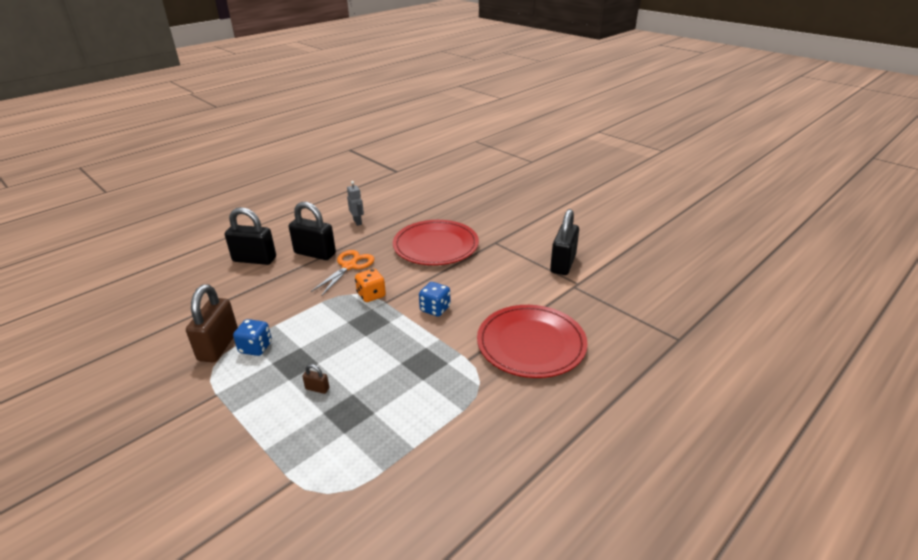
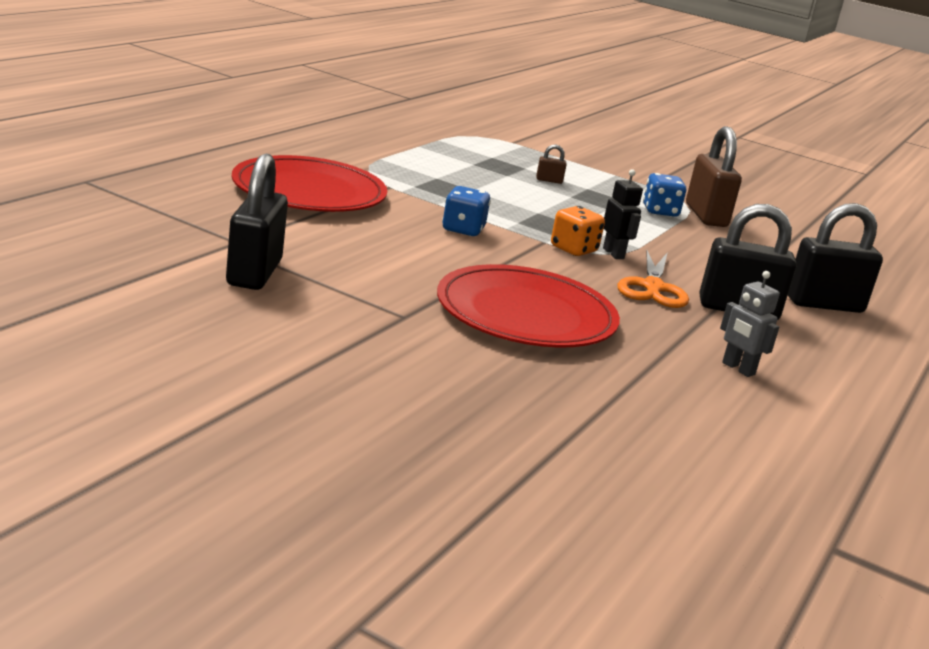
camera: 160 degrees right, 10 degrees down
none -> black robot [603,169,643,259]

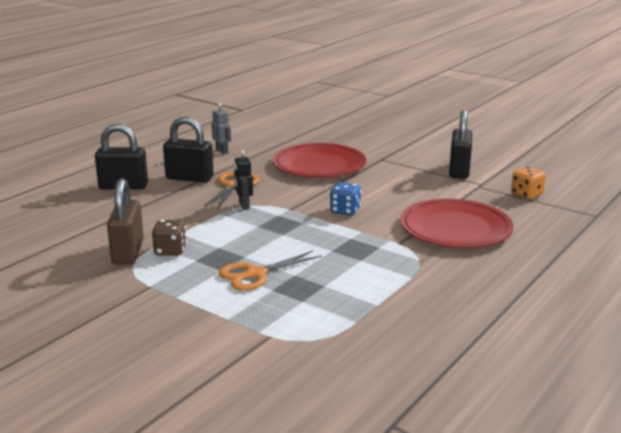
camera: 170 degrees left, 0 degrees up
brown padlock [536,145,567,184] -> orange scissors [219,251,322,291]
orange dice [551,206,605,256] -> orange dice moved to [511,167,546,199]
blue dice [643,173,686,217] -> brown dice [152,220,187,256]

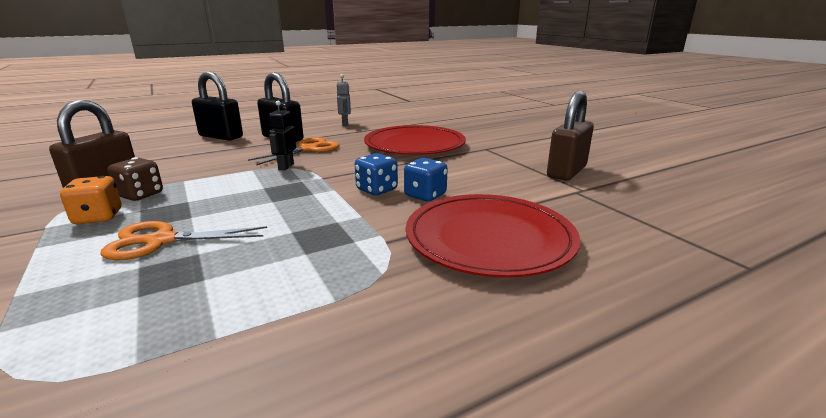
camera: 25 degrees right, 0 degrees up
black padlock [449,110,472,179] -> brown padlock [547,91,594,181]
orange dice [511,167,546,199] -> orange dice moved to [60,176,121,224]
none -> blue dice [404,158,448,201]

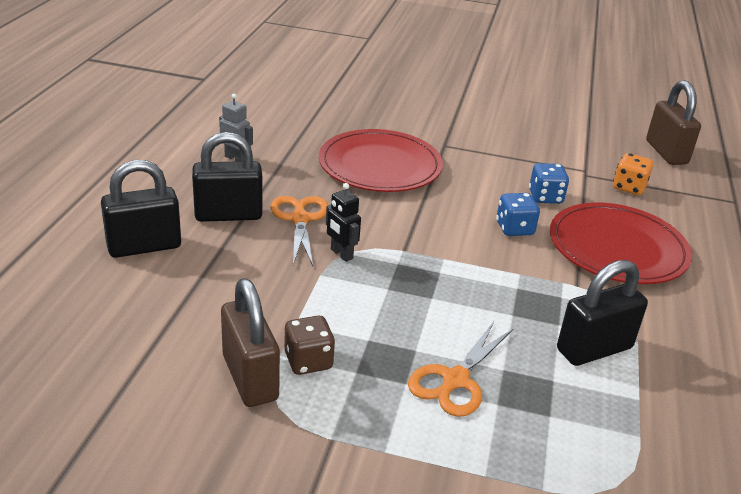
camera: 50 degrees left, 10 degrees up
orange dice [60,176,121,224] -> orange dice moved to [613,153,653,195]
blue dice [355,153,398,196] -> blue dice moved to [529,163,569,204]
brown padlock [547,91,594,181] -> brown padlock moved to [646,80,701,165]
none -> black padlock [557,260,648,366]

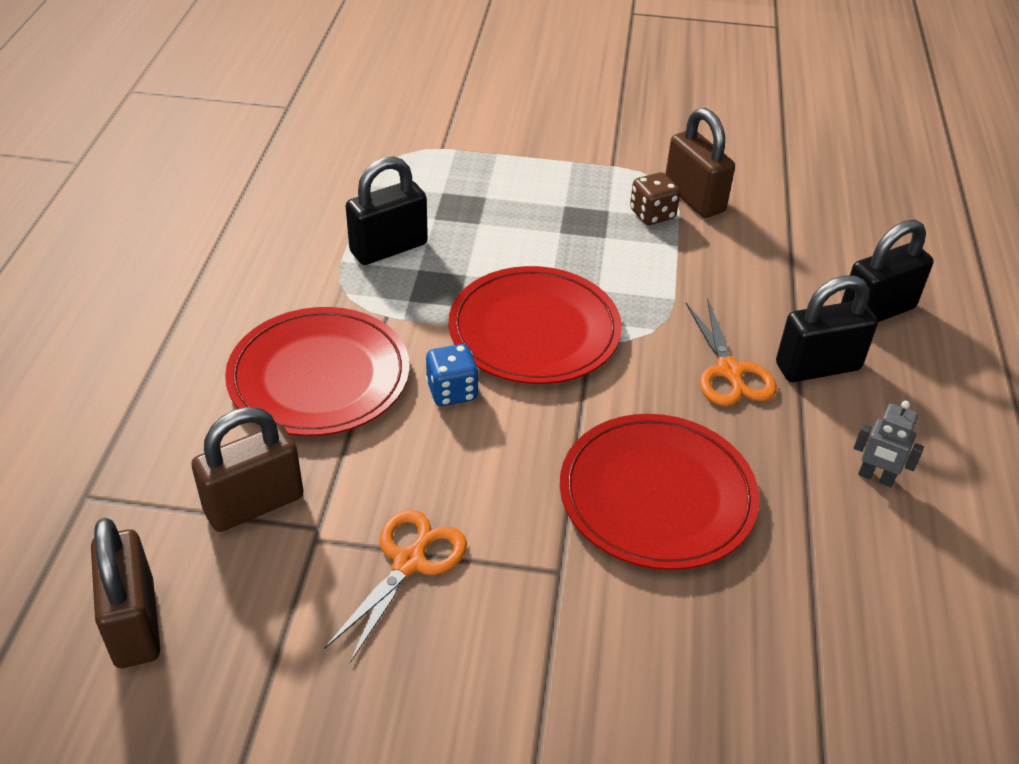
camera: 175 degrees right, 10 degrees up
black robot [326,183,361,262] -> none
orange scissors [408,322,514,417] -> orange scissors moved to [325,510,467,663]
blue dice [529,163,569,204] -> none
orange dice [613,153,653,195] -> brown padlock [192,407,304,532]
none -> red plate [449,266,622,384]

